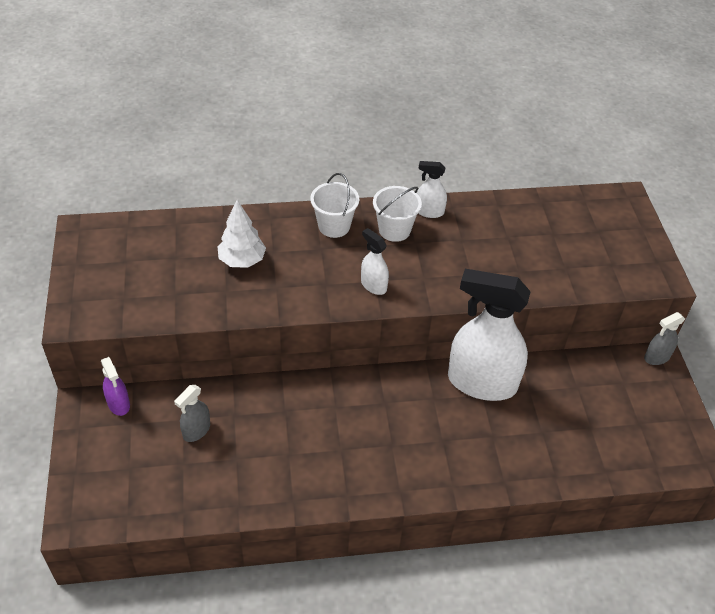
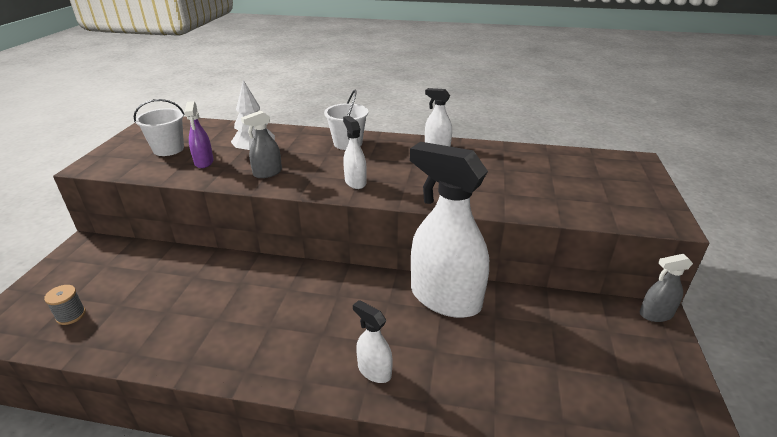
camera: 20 degrees right, 15 degrees down
purple spray bottle [101,357,130,416] -> purple spray bottle moved to [185,101,214,168]
grey spray bottle [174,385,210,442] -> grey spray bottle moved to [241,110,282,178]
white bucket [373,186,422,242] -> white bucket moved to [134,99,185,156]
none -> grey spool [44,285,86,325]
none -> white spray bottle [353,300,393,383]

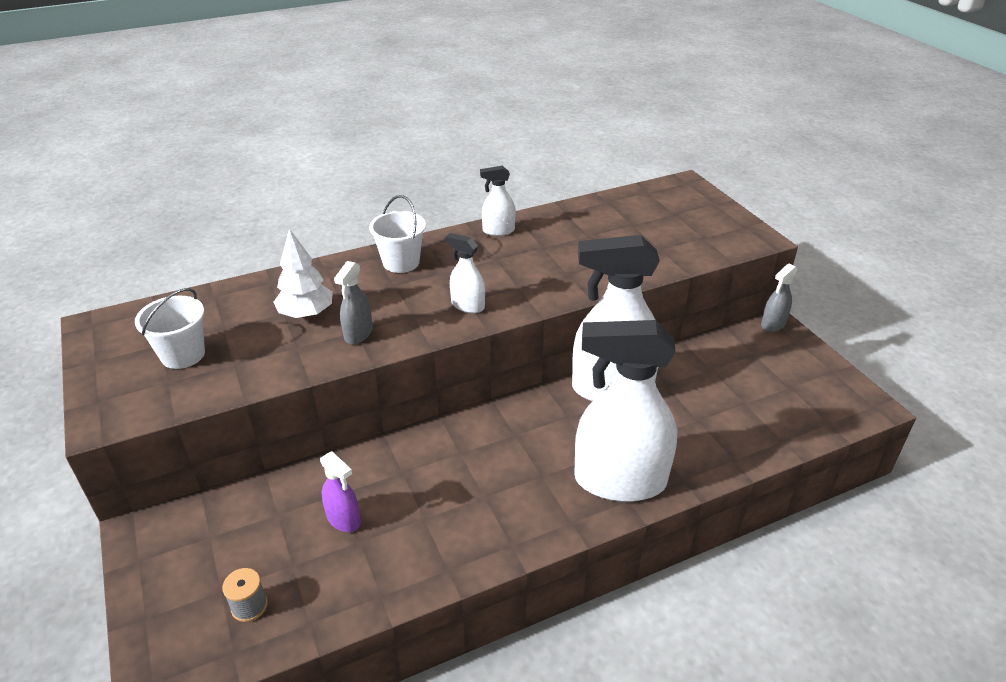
camera: 35 degrees left, 5 degrees up
purple spray bottle [185,101,214,168] -> purple spray bottle moved to [320,451,361,532]
white spray bottle [353,300,393,383] -> white spray bottle [574,320,677,502], size x2.28

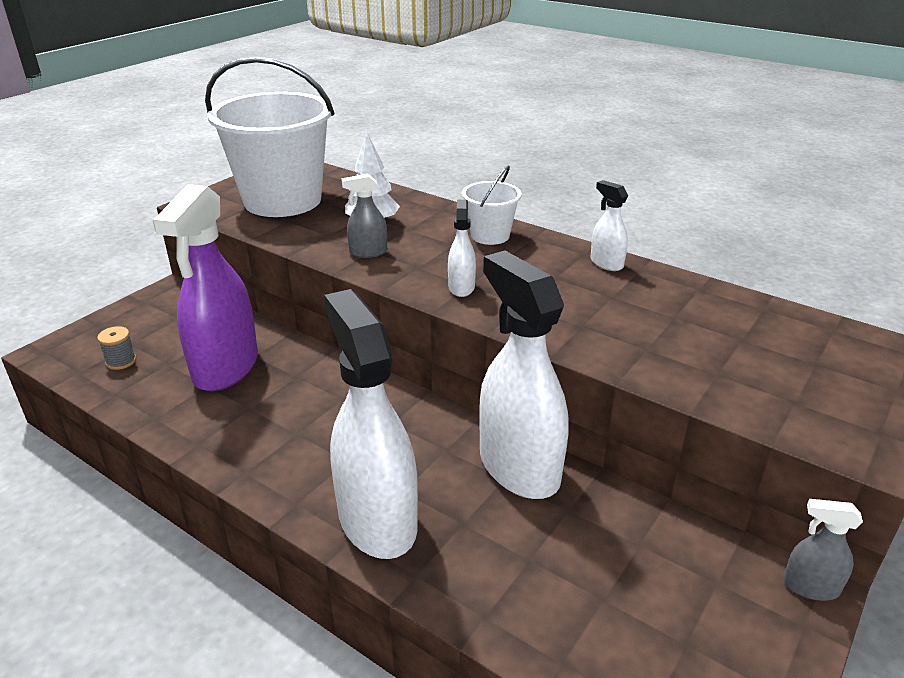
camera: 60 degrees right, 5 degrees down
white bucket [135,288,205,369] -> white bucket [205,57,334,217], size x2.16
purple spray bottle [320,451,361,532] -> purple spray bottle [153,184,258,391], size x2.28

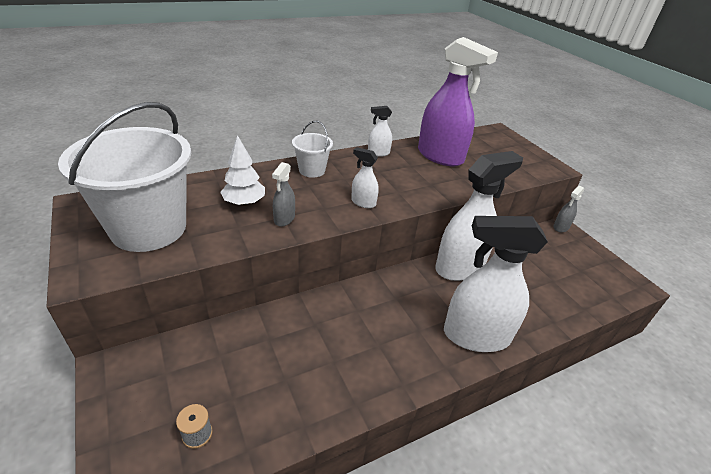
camera: 65 degrees left, 5 degrees up
purple spray bottle [153,184,258,391] -> purple spray bottle moved to [418,37,498,166]
white spray bottle [479,250,569,499] -> white spray bottle turned 150 degrees clockwise [435,151,523,281]

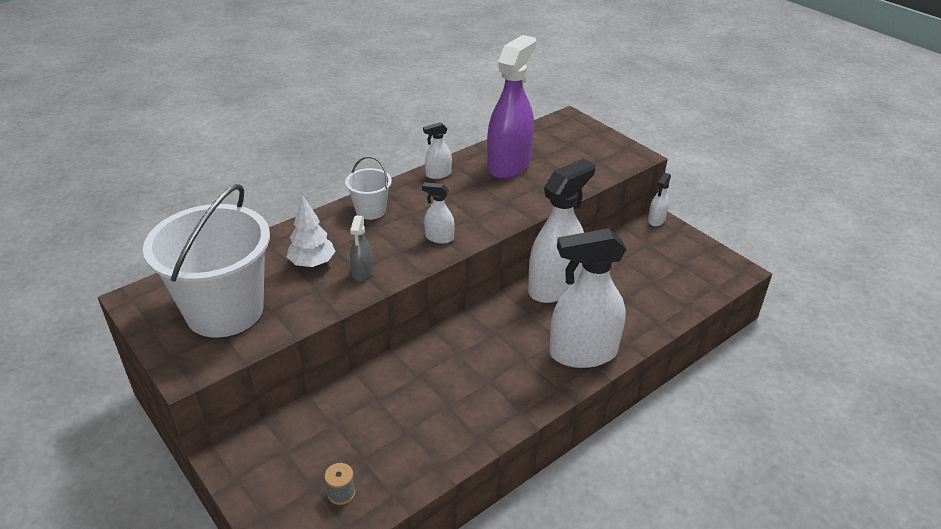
camera: 10 degrees left, 0 degrees up
purple spray bottle [418,37,498,166] -> purple spray bottle turned 90 degrees counterclockwise [487,35,536,179]
grey spray bottle [553,186,584,232] -> white spray bottle [648,173,671,226]

